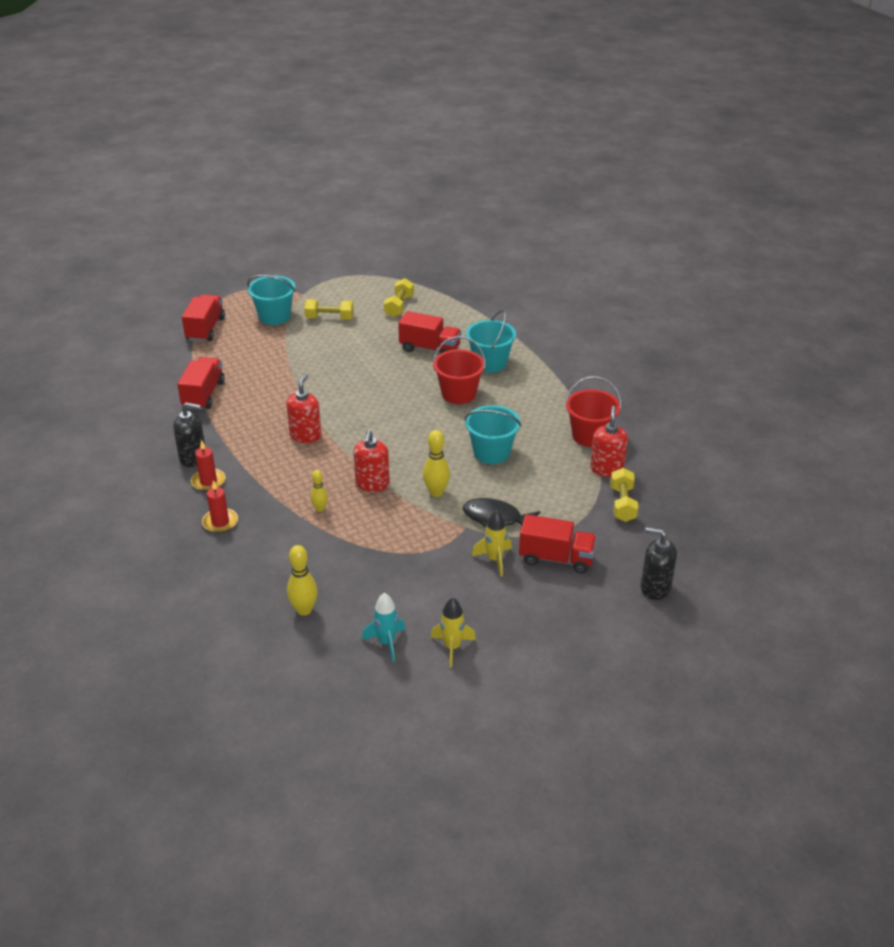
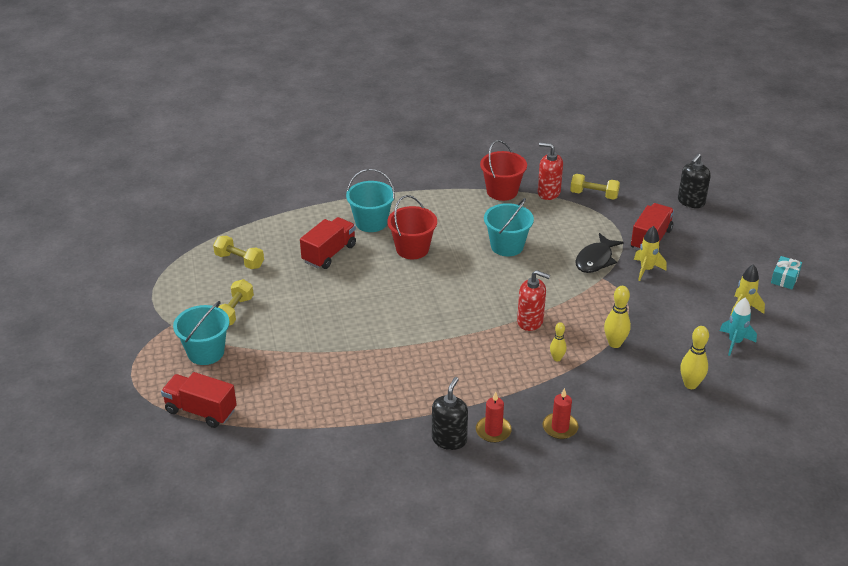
camera: 75 degrees left, 0 degrees up
red truck [177,357,225,410] -> none
red soap dispenser [286,374,322,443] -> none
yellow bowling pin [423,430,450,497] -> yellow bowling pin moved to [604,286,631,348]
none -> turquoise gift [771,256,802,289]

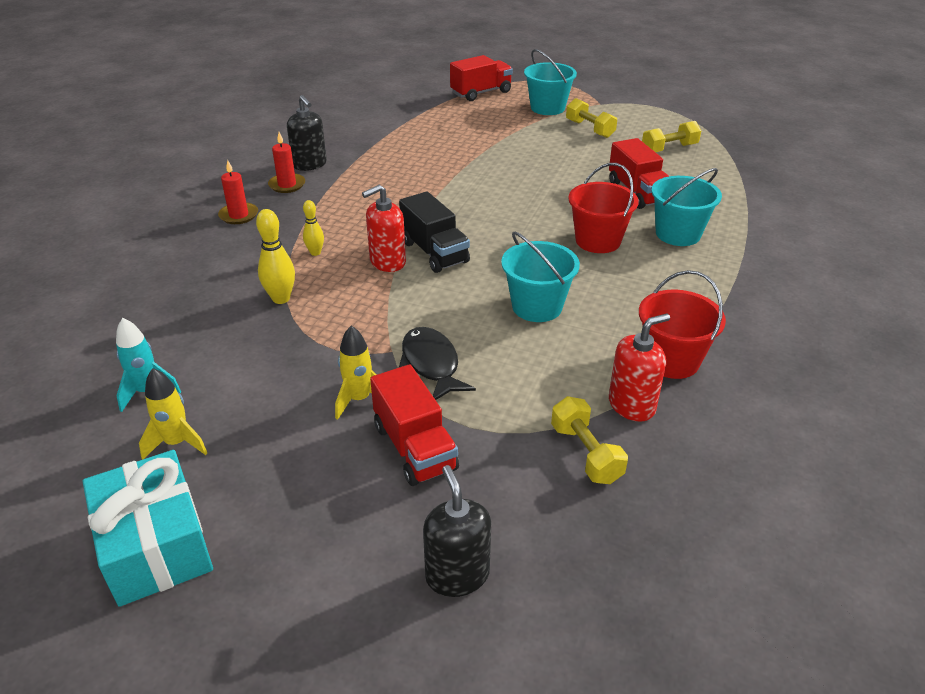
camera: 125 degrees right, 0 degrees up
yellow dumbbell [570,174,620,200] -> yellow dumbbell turned 75 degrees counterclockwise [551,396,628,484]
yellow bowling pin [680,326,709,389] -> none
turquoise gift [771,256,802,289] -> turquoise gift [83,450,213,607], size x2.03
none -> black truck [399,192,470,273]

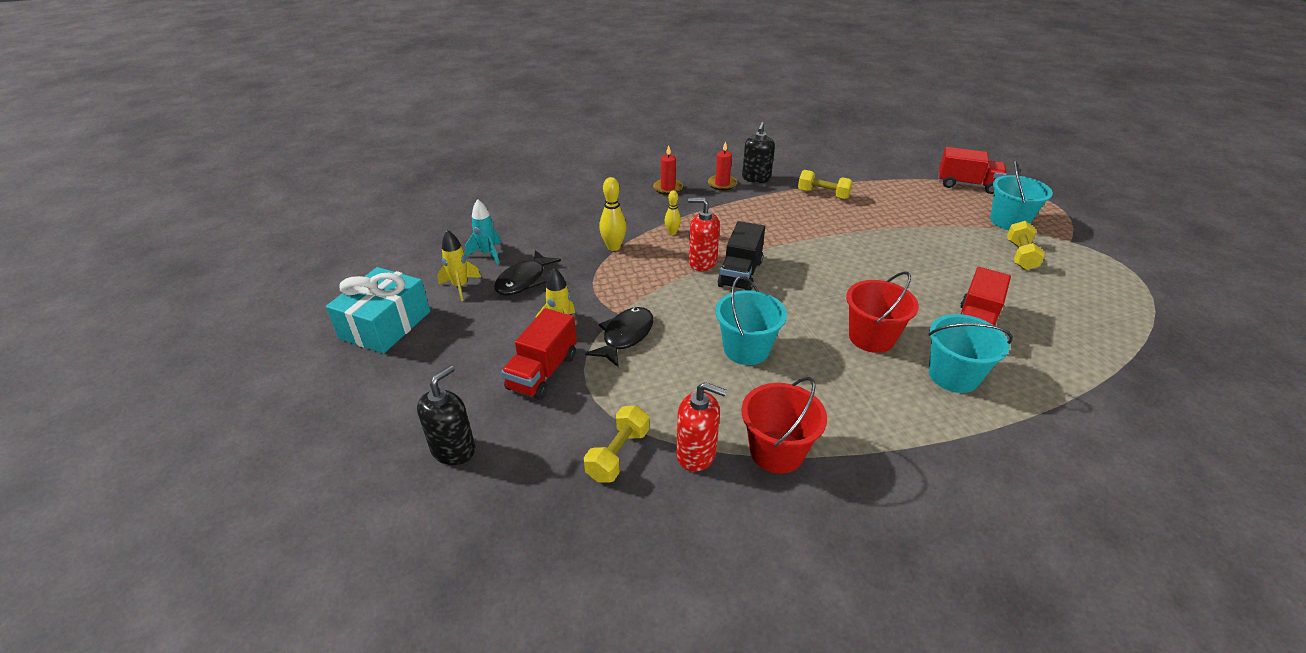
camera: 50 degrees right, 0 degrees up
yellow dumbbell [642,121,701,152] -> yellow dumbbell moved to [798,170,853,199]
none -> black fish [494,250,561,295]

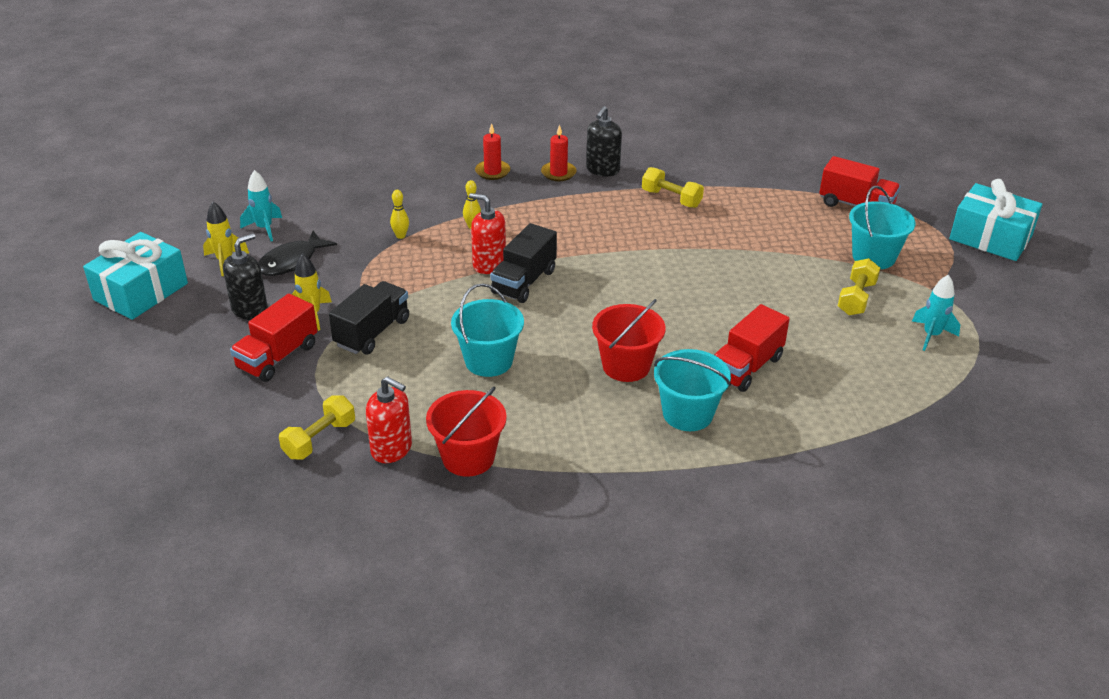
camera: 10 degrees right, 0 degrees up
black soap dispenser [417,365,475,465] -> black soap dispenser moved to [223,233,268,320]
black fish [585,307,654,368] -> black truck [329,281,409,354]
yellow bowling pin [599,177,627,251] -> yellow bowling pin [390,190,409,239], size x0.63
none -> turquoise rocket [912,275,960,351]
none -> turquoise gift [949,179,1042,261]

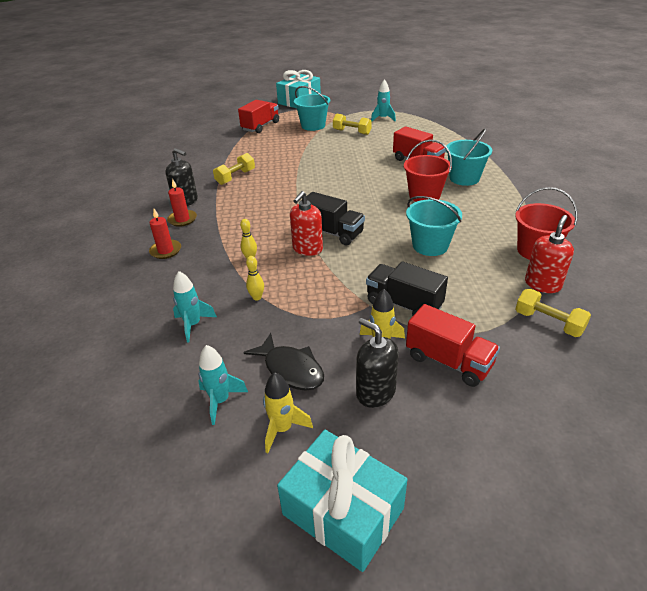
camera: 85 degrees left, 0 degrees up
none -> turquoise rocket [173,271,217,343]

